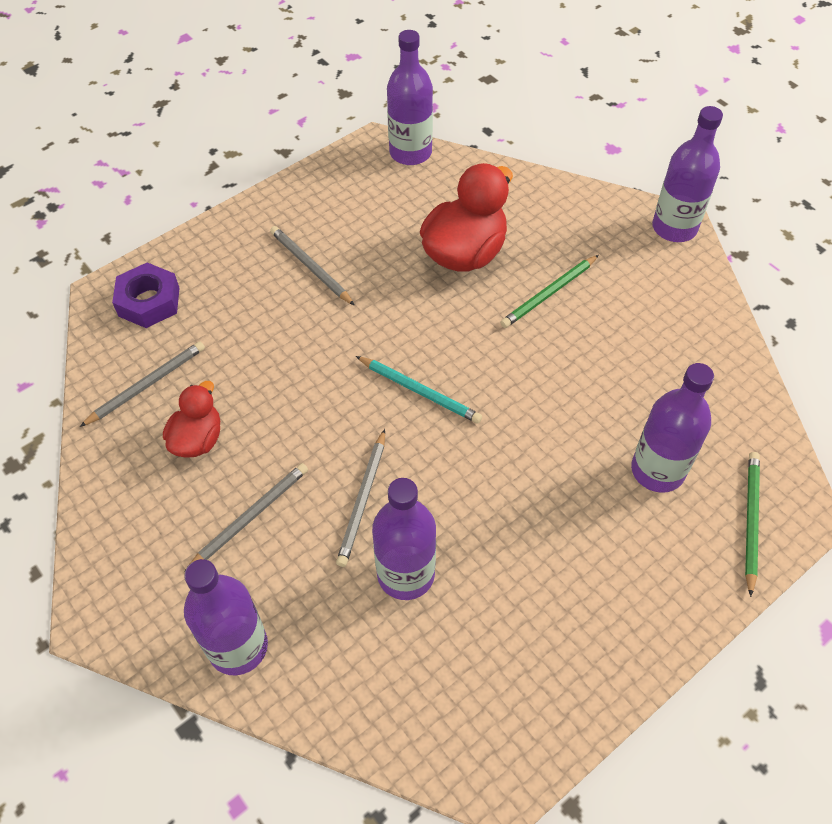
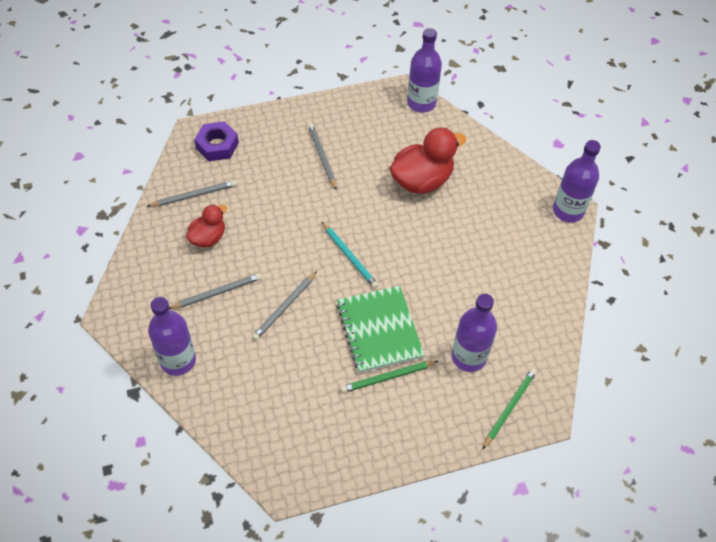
camera: 20 degrees right, 0 degrees up
purple bottle [372,478,436,600] -> none
green pencil [500,255,599,328] -> green pencil moved to [340,361,438,393]
none -> green notebook [337,286,424,373]

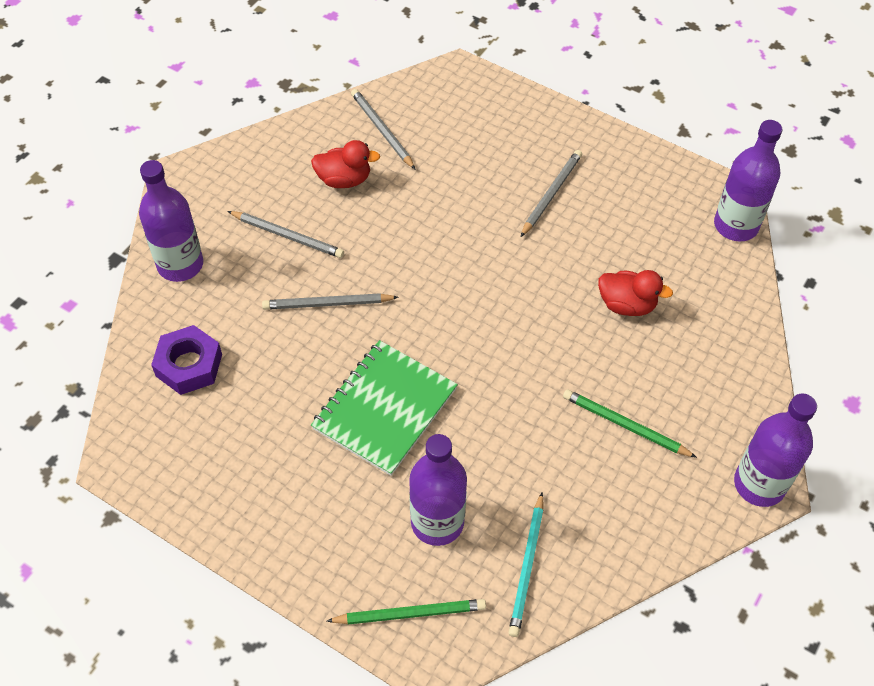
camera: 50 degrees right, 0 degrees up
grey pencil [147,180,237,207] -> grey pencil turned 150 degrees counterclockwise [351,89,416,170]
purple nut [194,121,239,161] -> purple nut moved to [151,325,222,395]
turquoise pencil [322,222,378,288] -> turquoise pencil moved to [508,493,544,637]
green pencil [340,361,438,393] -> green pencil moved to [563,389,697,458]
red duck [390,128,466,194] -> red duck [598,270,673,316], size x0.59

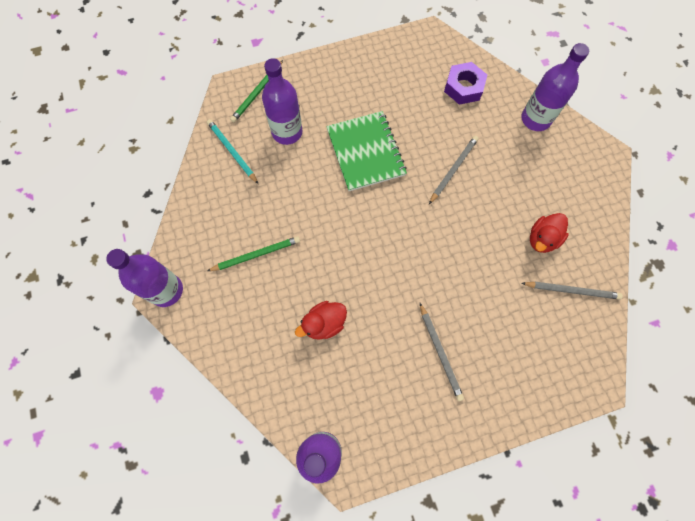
camera: 130 degrees right, 15 degrees up
grey pencil [228,211,344,258] -> none

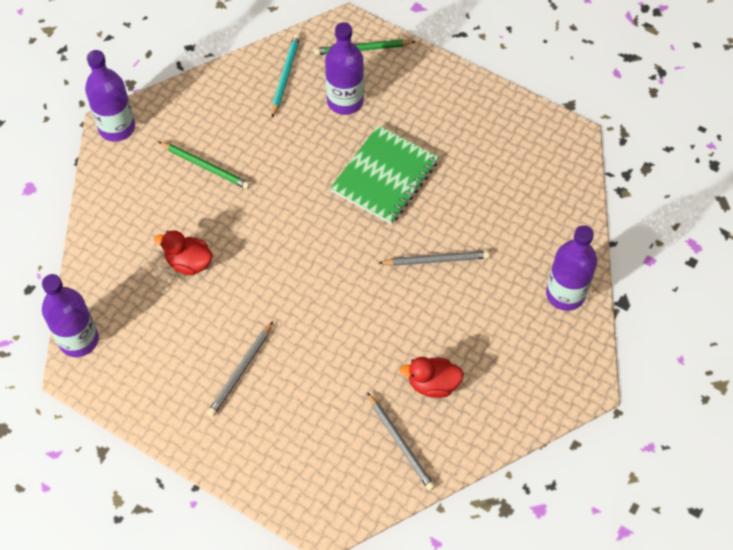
camera: 50 degrees right, 10 degrees down
purple nut [444,62,487,105] -> none

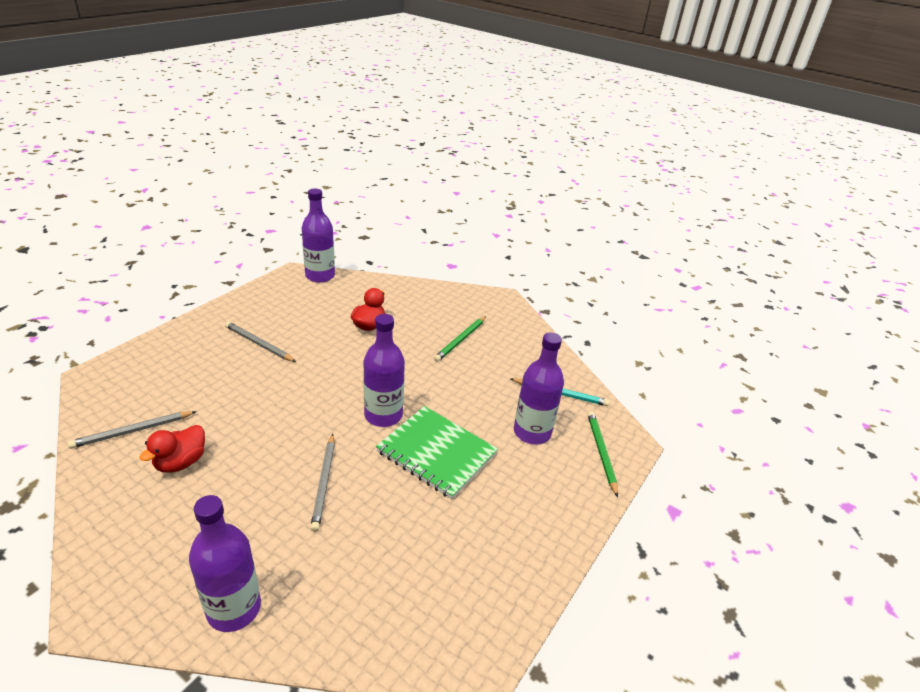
camera: 90 degrees right, 25 degrees down
purple bottle [85,50,135,142] -> purple bottle moved to [363,314,405,427]
red duck [399,357,464,398] -> red duck turned 150 degrees counterclockwise [139,425,205,473]

